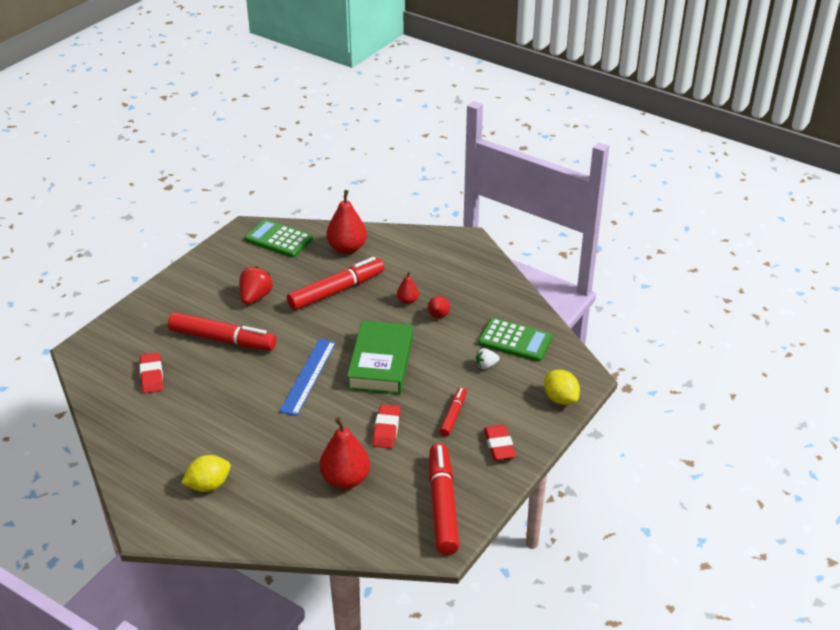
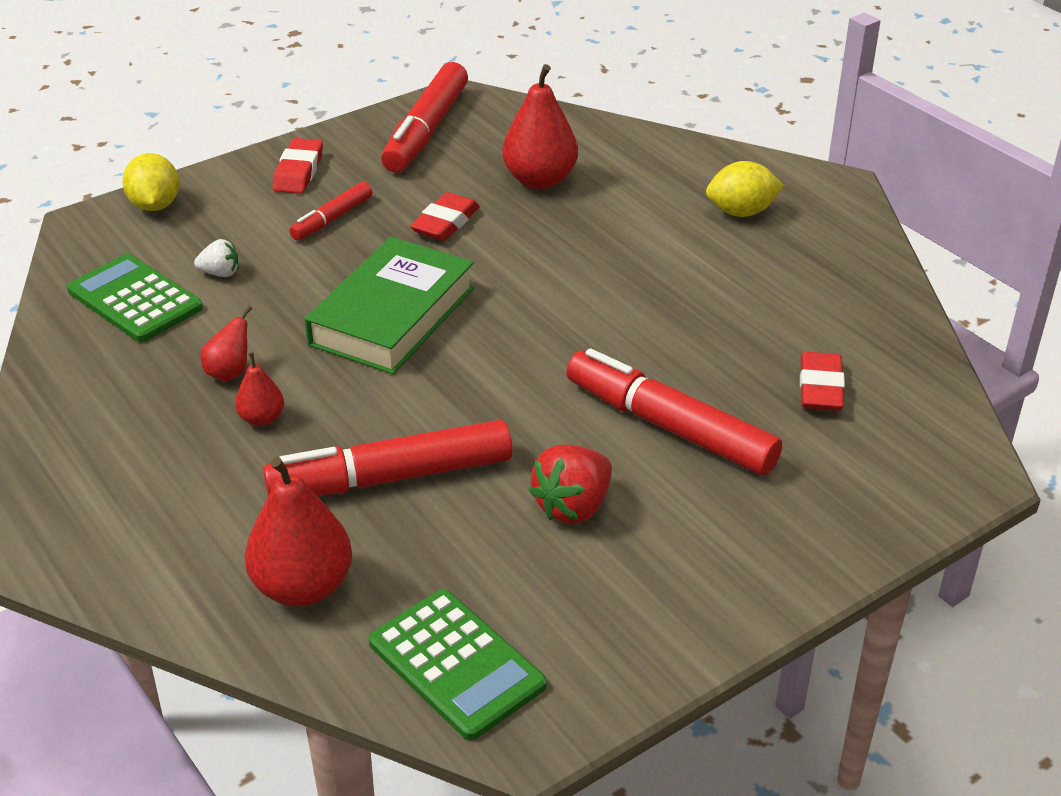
camera: 160 degrees left, 0 degrees up
blue ruler [279,339,336,416] -> none

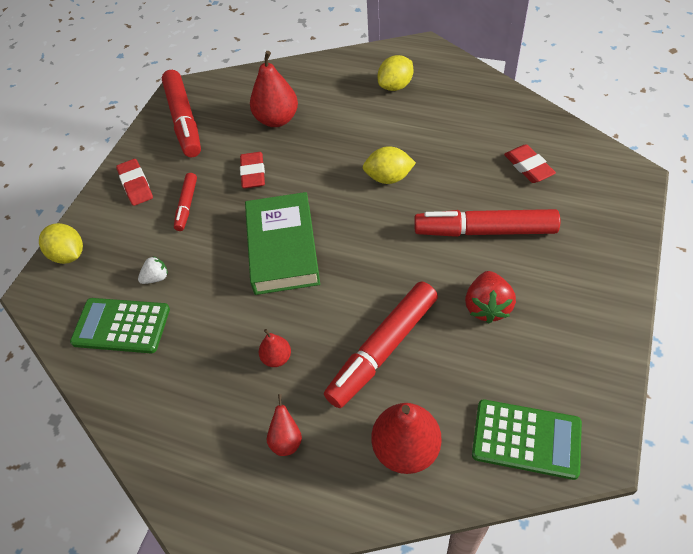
camera: 30 degrees left, 15 degrees up
red pear [200,306,252,382] -> red pear moved to [267,394,302,456]
none -> yellow lemon [363,146,416,184]

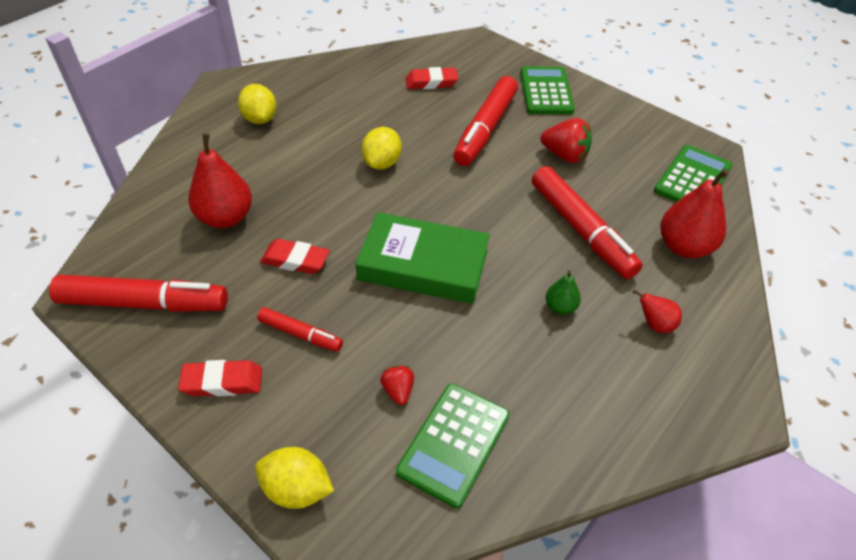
camera: 75 degrees left, 5 degrees down
yellow lemon [39,223,83,264] -> yellow lemon turned 45 degrees clockwise [255,447,334,509]
white strawberry [138,256,168,284] -> red strawberry [380,365,414,405]
red pear [259,329,291,367] -> green pear [546,270,581,315]
none -> green calculator [520,66,575,114]

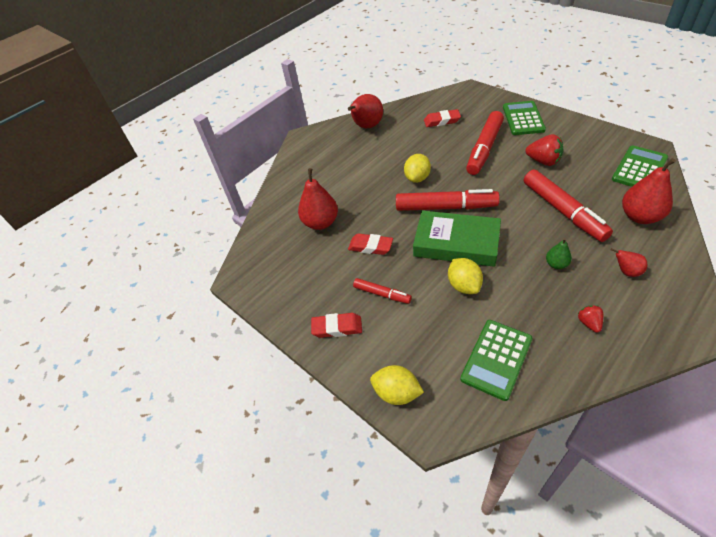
camera: 10 degrees right, 0 degrees up
red marker [49,275,228,312] -> red marker moved to [396,189,500,211]
yellow lemon [238,84,276,124] -> yellow lemon moved to [448,258,483,294]
red strawberry [380,365,414,405] -> red strawberry moved to [578,305,603,333]
none -> red pear [348,94,383,129]

